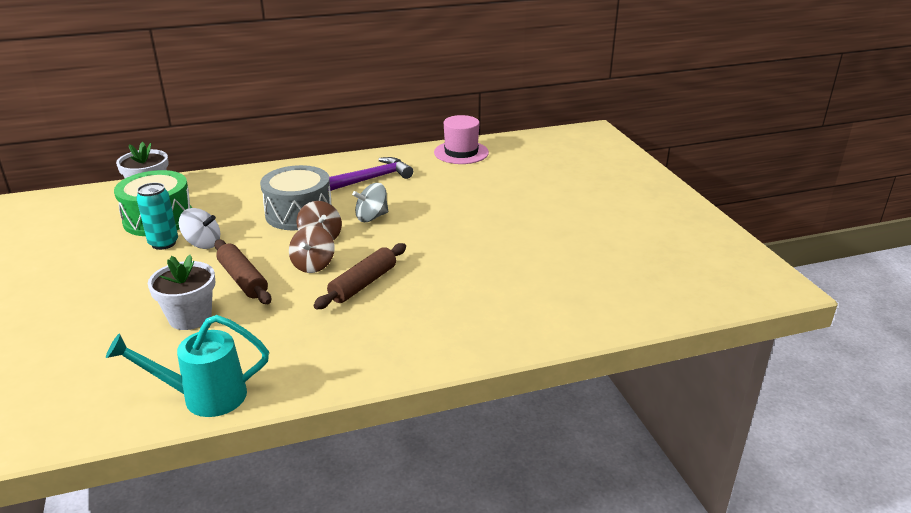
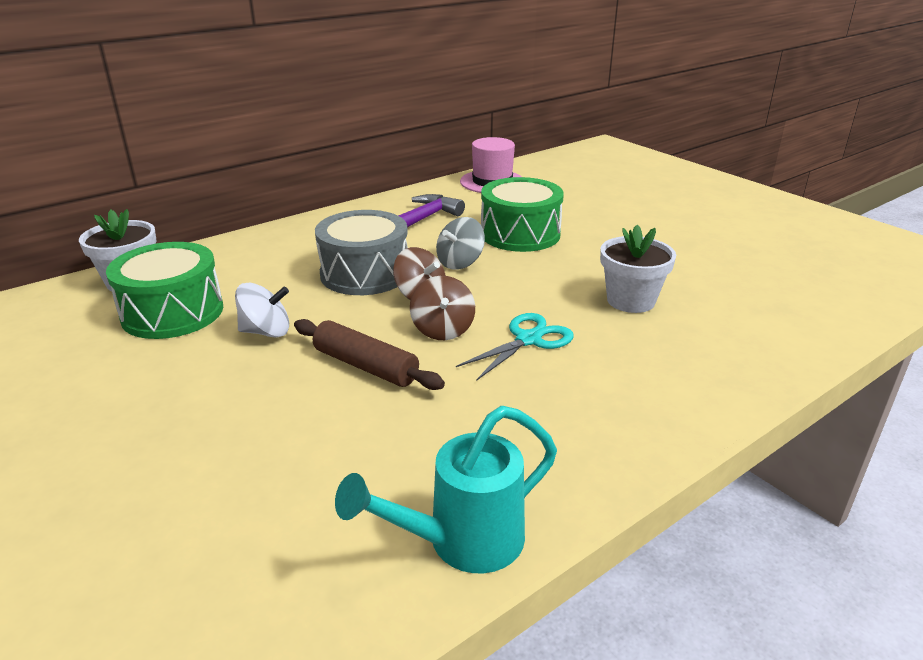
camera: 20 degrees left, 0 degrees up
turquoise can [136,183,178,250] -> none
white flower pot [148,255,215,330] -> white flower pot moved to [600,225,676,313]
brown rolling pin [313,243,406,309] -> turquoise scissors [456,313,574,381]
none -> green drum [481,177,564,252]

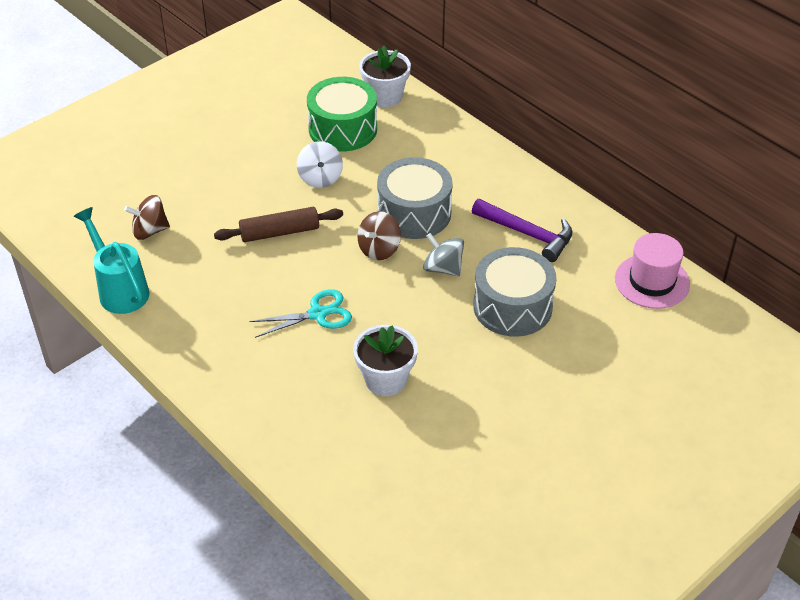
camera: 85 degrees right, 15 degrees up
brown rolling pin [294,319,445,390] -> brown rolling pin turned 45 degrees clockwise [214,207,343,242]
brown spinning top [410,276,475,340] -> brown spinning top moved to [124,195,170,240]
turquoise scissors [456,313,574,381] -> turquoise scissors turned 60 degrees counterclockwise [249,289,352,338]
green drum [481,177,564,252] -> grey drum [473,247,556,337]

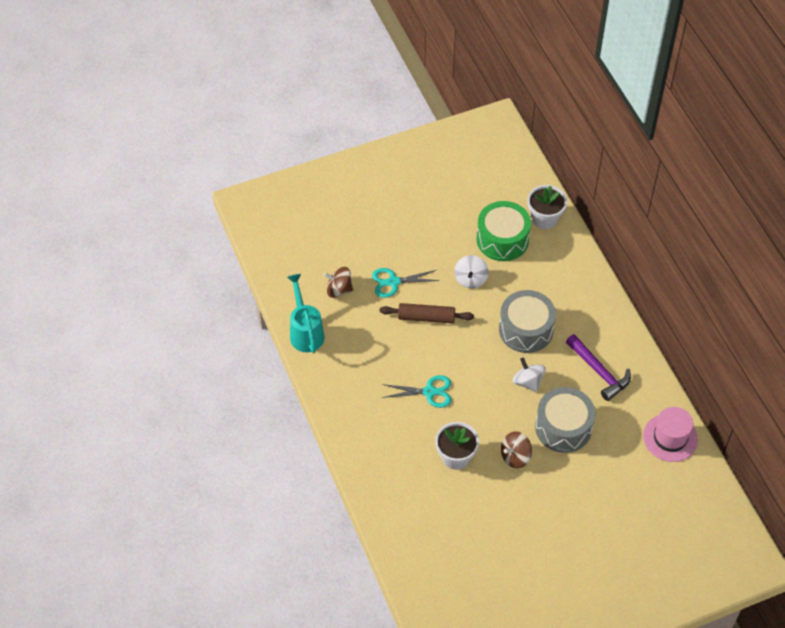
camera: 20 degrees right, 10 degrees up
brown spinning top [357,211,401,260] -> brown spinning top moved to [501,431,532,468]
grey spinning top [423,233,464,276] -> white spinning top [513,357,546,392]
none -> turquoise scissors [372,268,440,298]

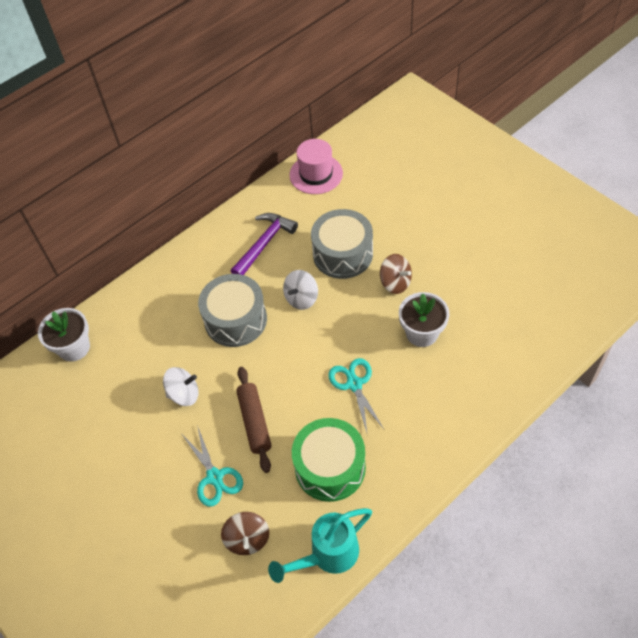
camera: 105 degrees left, 0 degrees up
green drum [477,201,531,261] -> green drum moved to [292,418,366,502]

